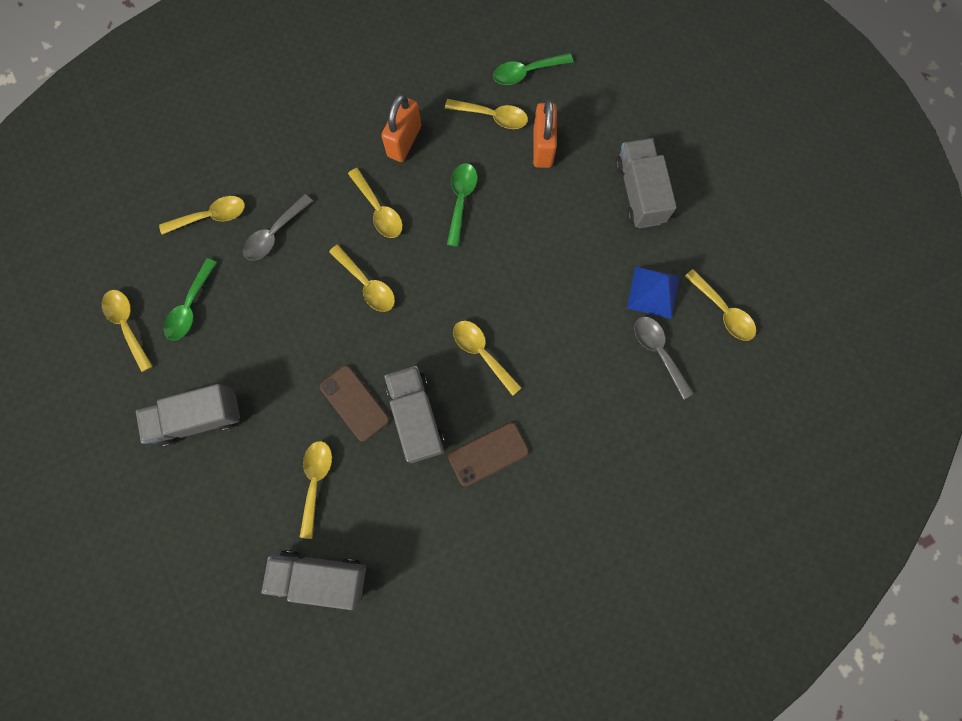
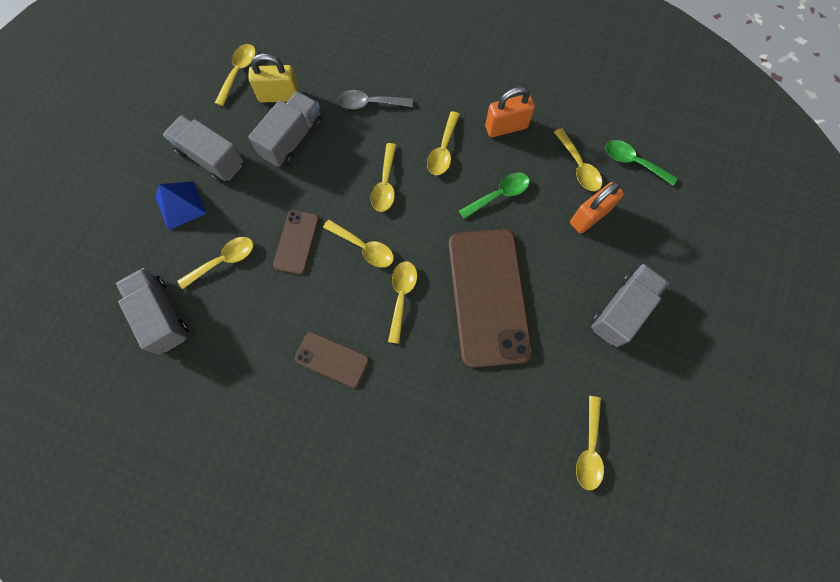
camera: 50 degrees right, 5 degrees down
yellow spoon [159,196,245,235] -> yellow spoon moved to [323,220,394,268]
green spoon [164,258,217,341] -> yellow padlock [248,53,300,103]
grey truck [384,366,445,463] -> grey truck moved to [248,91,323,167]
blue pyramid [627,266,680,319] -> blue pyramid moved to [156,181,207,230]
grey spoon [634,316,694,400] -> none
none -> brown phone [448,229,533,368]

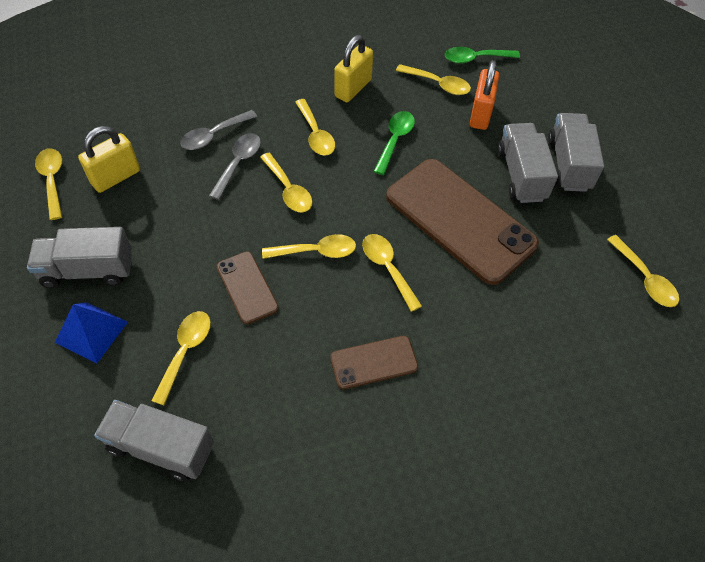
camera: 40 degrees left, 15 degrees down
grey truck [248,91,323,167] -> grey truck moved to [497,123,558,203]
orange padlock [485,87,535,137] -> yellow padlock [334,35,373,102]
none -> grey spoon [209,133,261,200]

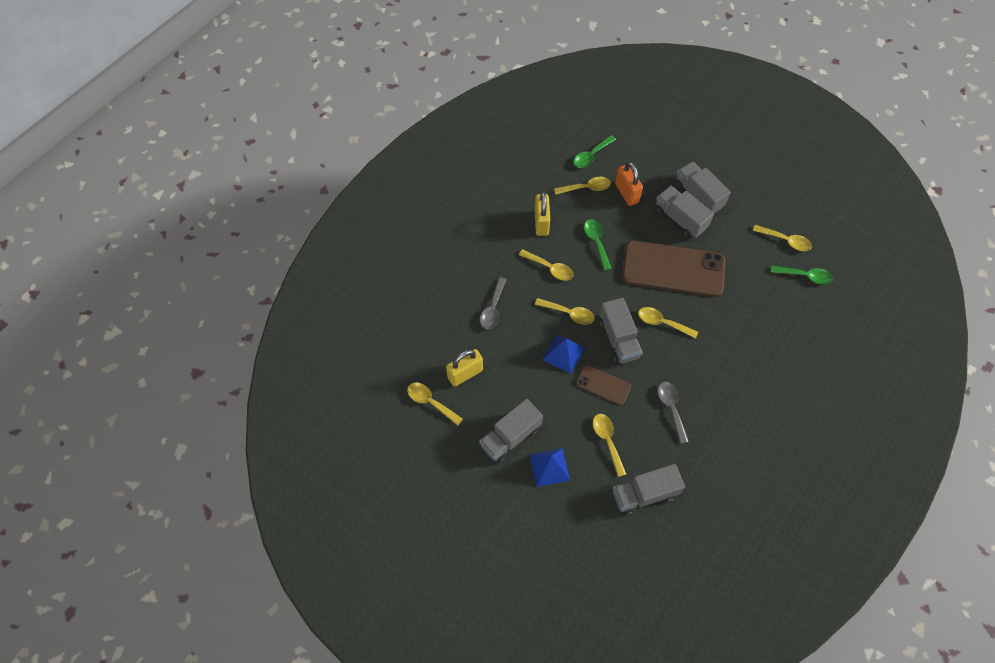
camera: 35 degrees left, 5 degrees up
yellow padlock [78,126,140,193] -> yellow padlock turned 45 degrees clockwise [446,349,483,387]
grey spoon [209,133,261,200] -> grey spoon moved to [658,382,689,444]
yellow spoon [262,234,356,259] -> grey truck [599,298,643,364]
brown phone [330,336,418,389] -> none
none -> blue pyramid [542,335,585,374]
none -> green spoon [771,266,833,284]

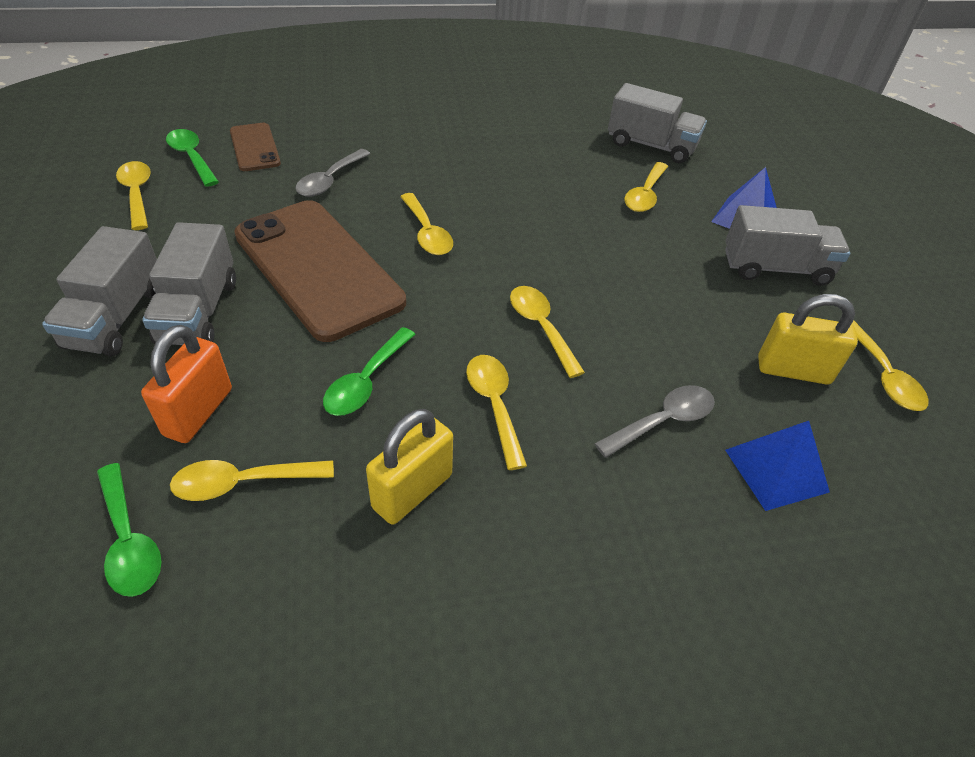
camera: 140 degrees left, 15 degrees down
blue pyramid [542,335,585,374] -> blue pyramid moved to [725,421,830,511]
yellow spoon [554,177,611,195] -> yellow spoon turned 45 degrees counterclockwise [170,460,334,501]
green spoon [574,135,616,168] -> green spoon turned 60 degrees clockwise [97,463,161,597]
brown phone [576,365,631,405] -> brown phone moved to [230,123,281,171]
grey truck [599,298,643,364] -> none
grey spoon [658,382,689,444] -> grey spoon moved to [295,149,371,197]

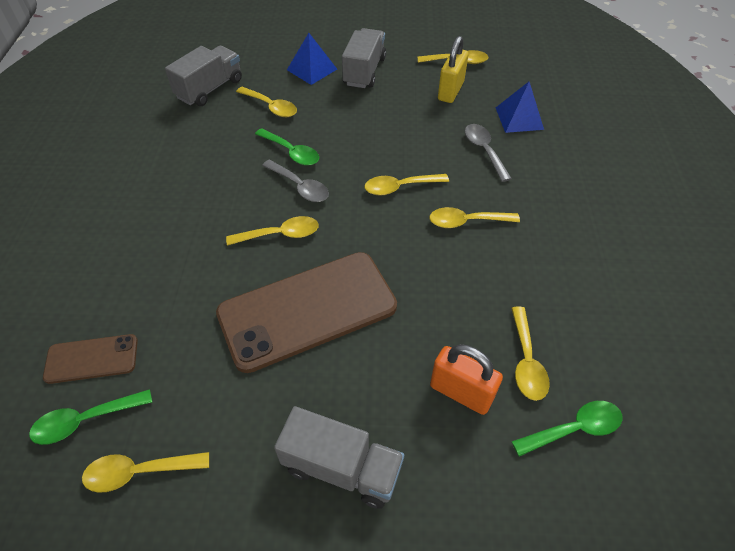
camera: 75 degrees left, 5 degrees up
grey truck [142,222,236,345] -> none
grey spoon [295,149,371,197] -> grey spoon moved to [262,160,329,202]
green spoon [323,327,415,416] -> green spoon moved to [255,128,319,166]
yellow padlock [366,409,453,524] -> none

